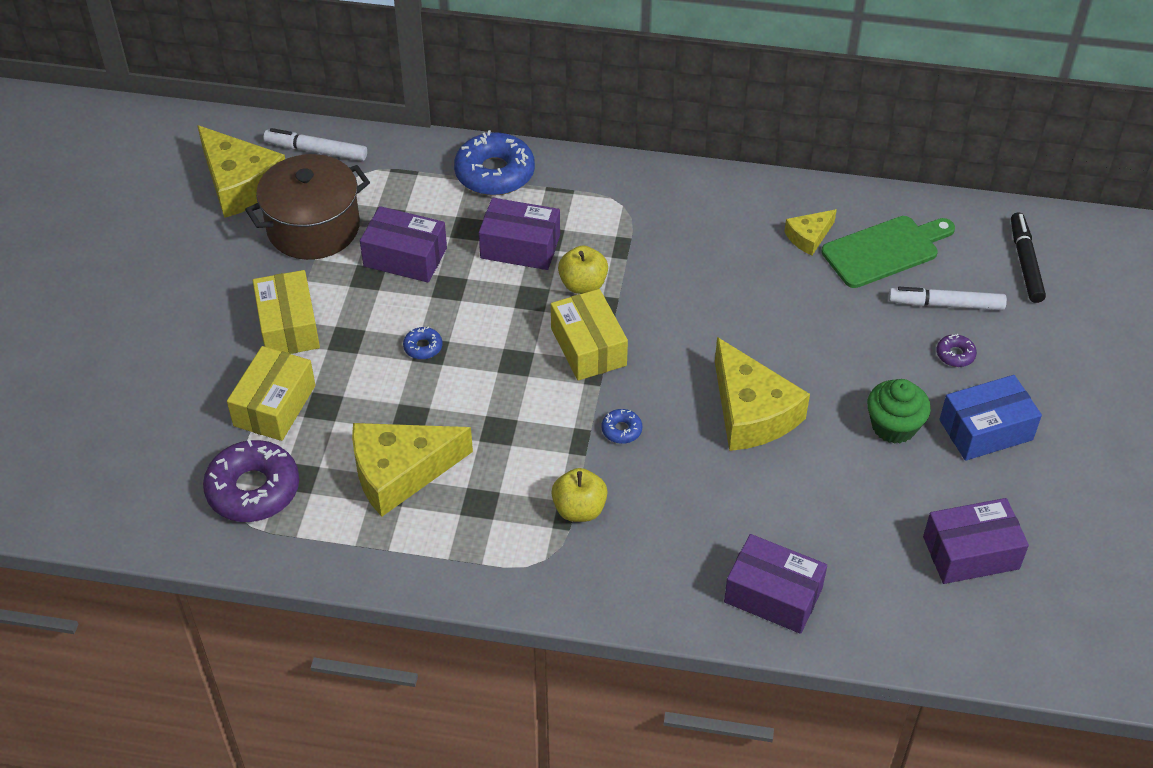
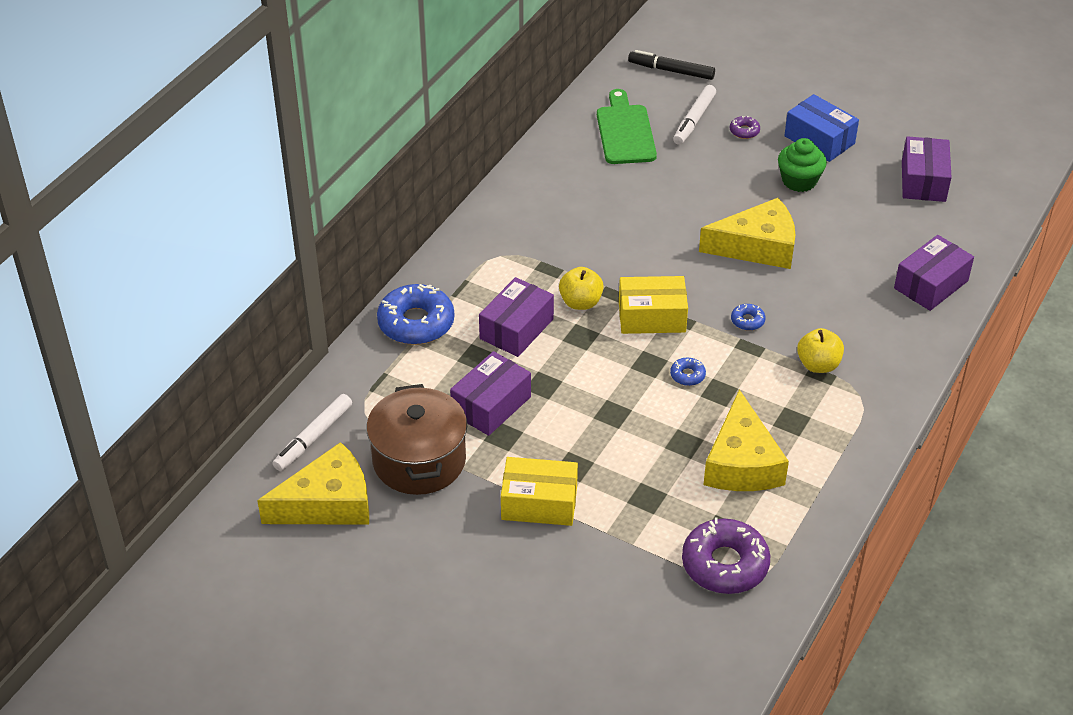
camera: 70 degrees left, 5 degrees down
yellow box [227,346,315,441] -> none
blue donut [403,327,443,359] -> blue donut moved to [670,358,706,386]
yellow cheese [784,209,837,255] -> none
blue box [939,375,1042,461] -> blue box turned 45 degrees counterclockwise [784,94,859,162]

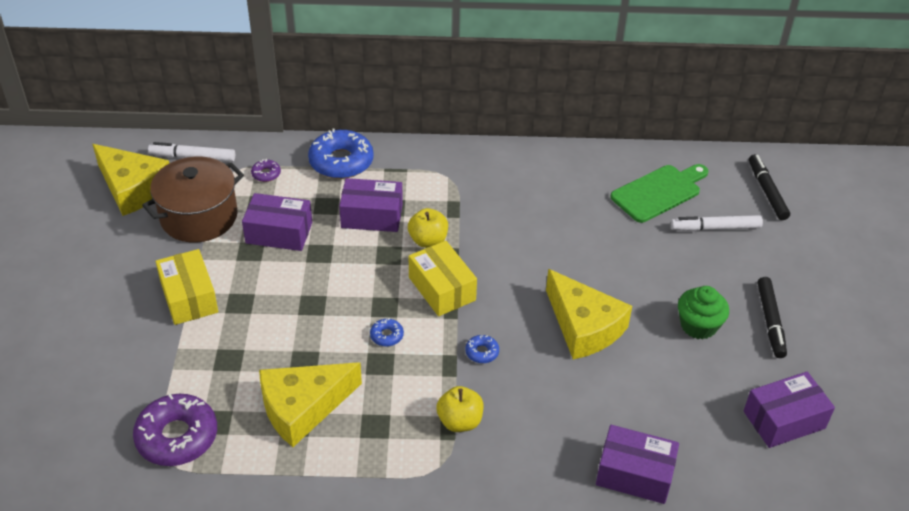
camera: 60 degrees right, 0 degrees up
purple donut [730,116,760,139] -> purple donut moved to [251,159,281,182]
blue box [784,94,859,162] -> black marker [758,277,787,358]

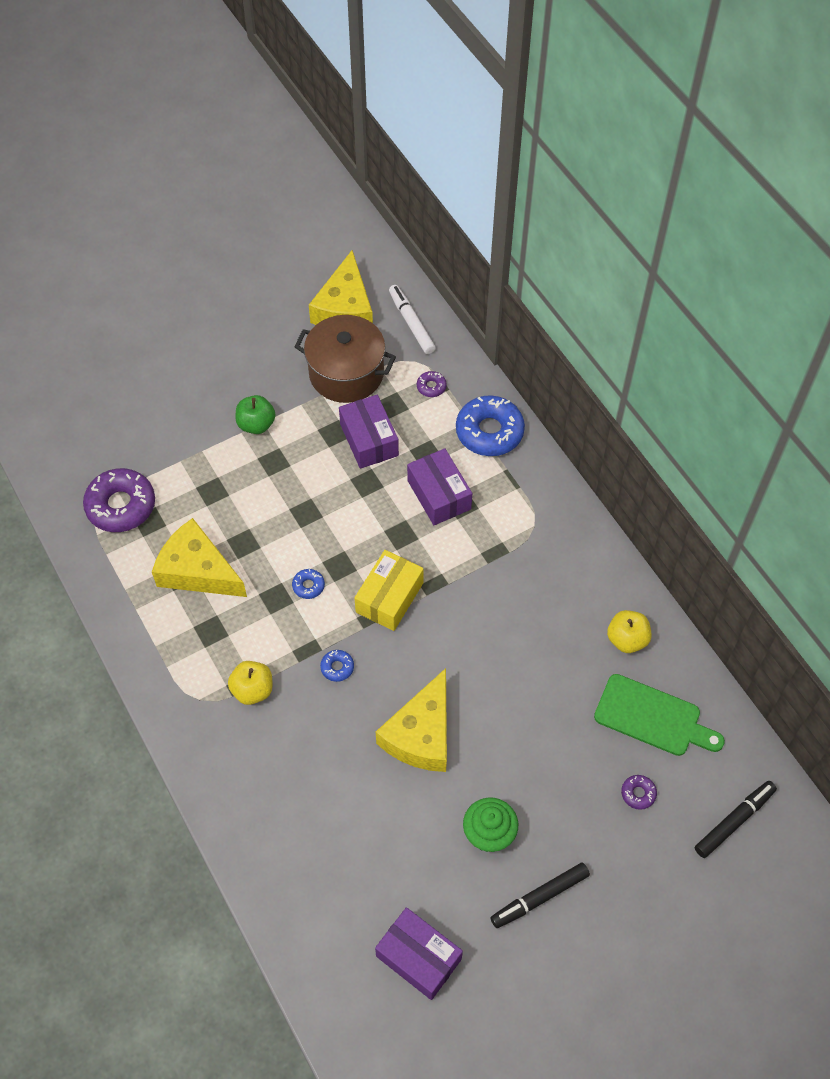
camera: 60 degrees right, 15 degrees up
yellow box [156,249,218,325] -> green apple [236,395,276,434]
yellow apple [408,208,448,248] -> yellow apple moved to [607,610,651,653]
purple box [596,425,679,504] -> none
white marker [671,215,763,231] -> purple donut [621,775,657,810]

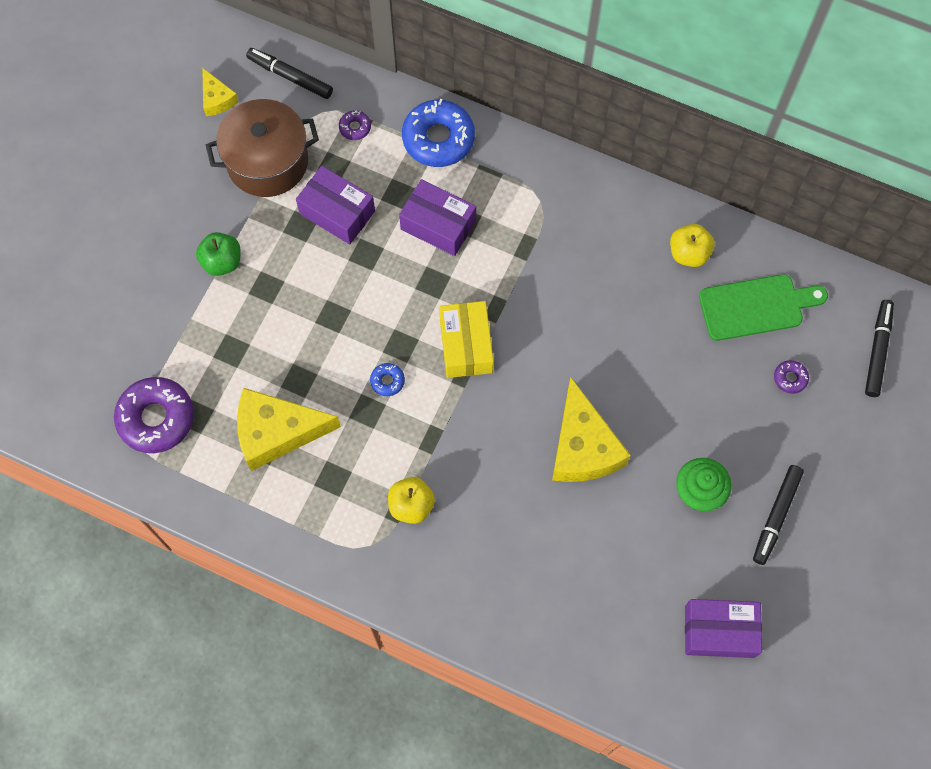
camera: 35 degrees left, 10 degrees up
yellow cheese [309,250,373,325] -> yellow cheese [202,68,239,116], size x0.51
blue donut [320,650,354,682] -> none
white marker [389,285,436,354] -> black marker [246,48,333,99]

